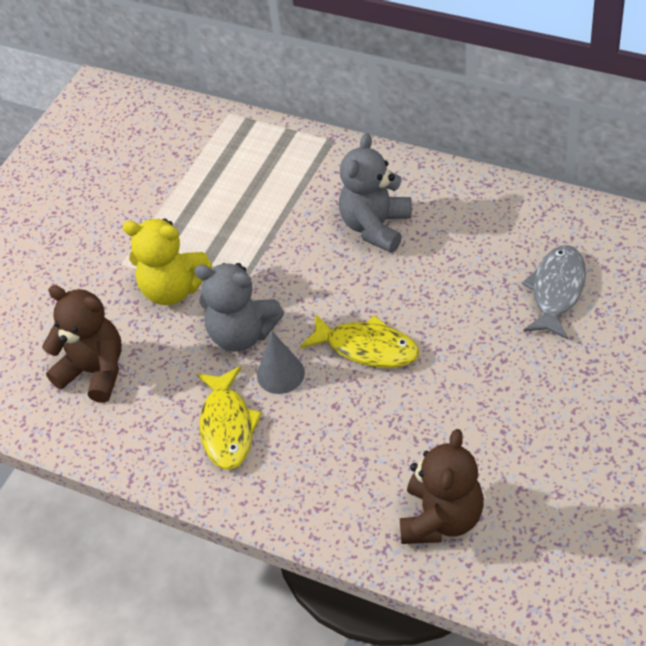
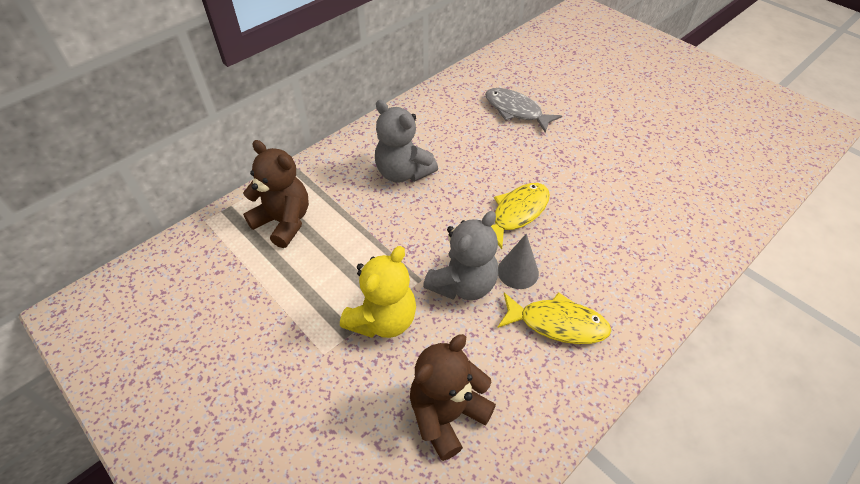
camera: 75 degrees left, 0 degrees up
brown teddy bear [400,429,484,544] -> brown teddy bear moved to [243,140,309,248]

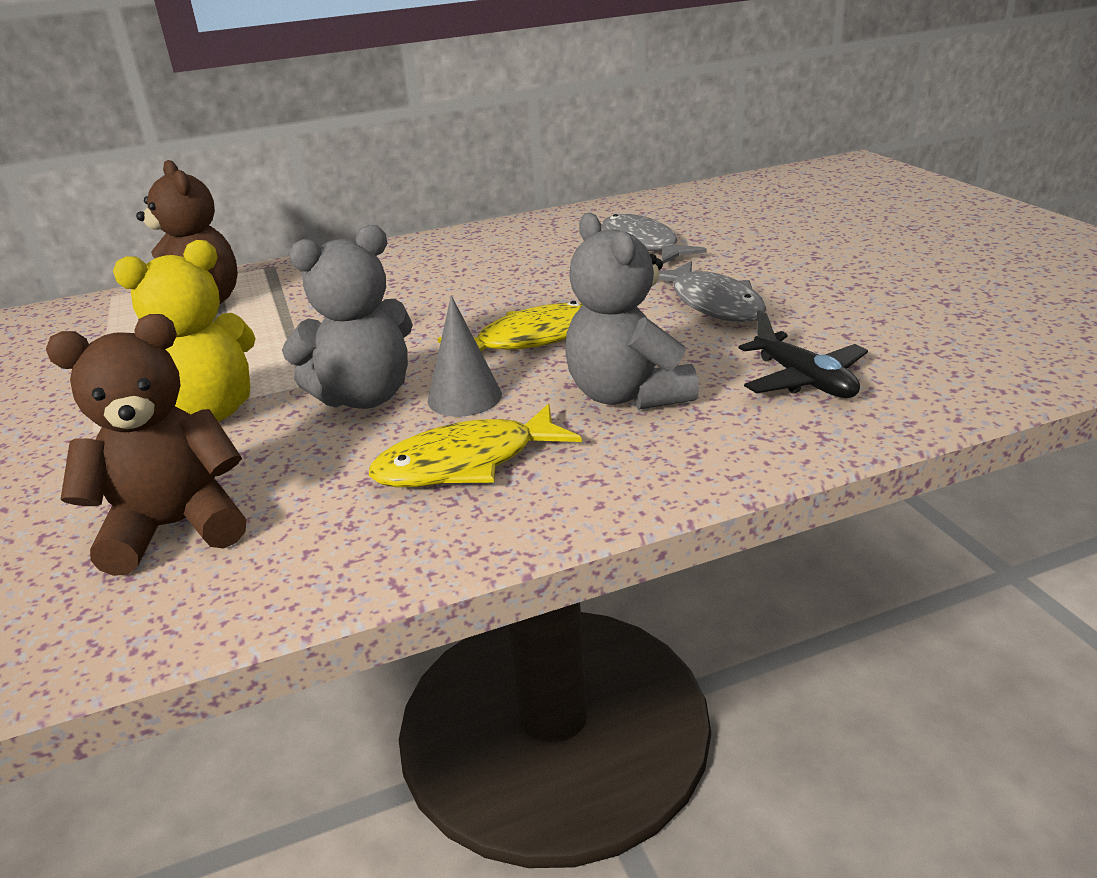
camera: 25 degrees right, 20 degrees down
grey teddy bear [375,100,438,183] -> grey teddy bear moved to [565,212,699,410]
yellow fish [497,292,612,344] -> yellow fish turned 120 degrees clockwise [369,404,582,487]
none -> grey fish [658,261,766,322]
none -> black plane [739,310,868,398]

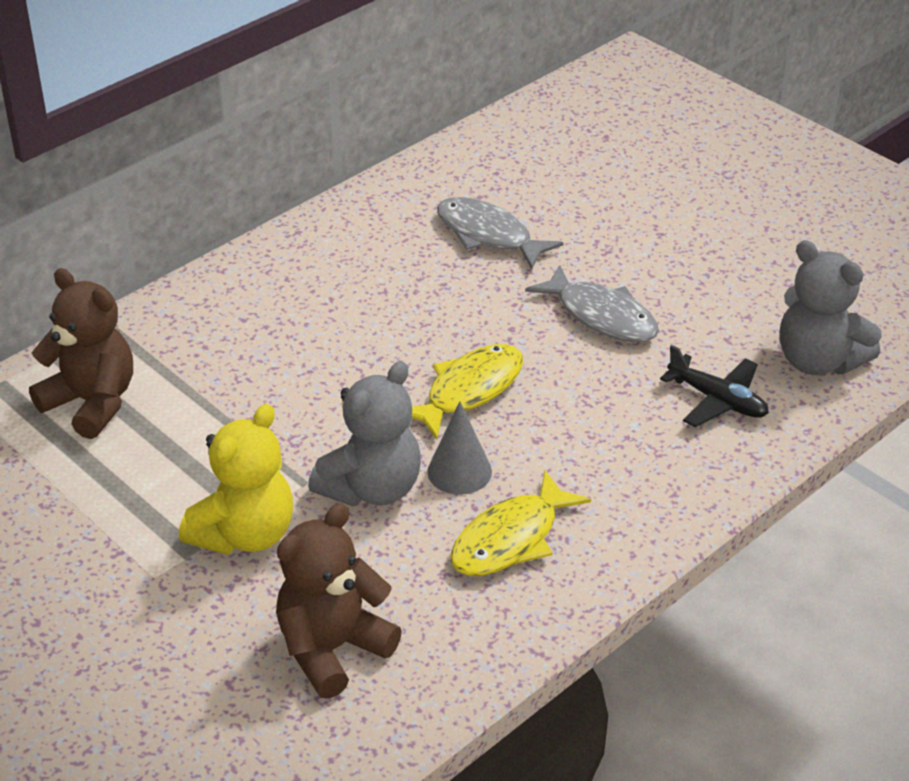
camera: 25 degrees left, 10 degrees up
grey teddy bear [565,212,699,410] -> grey teddy bear moved to [779,240,882,375]

